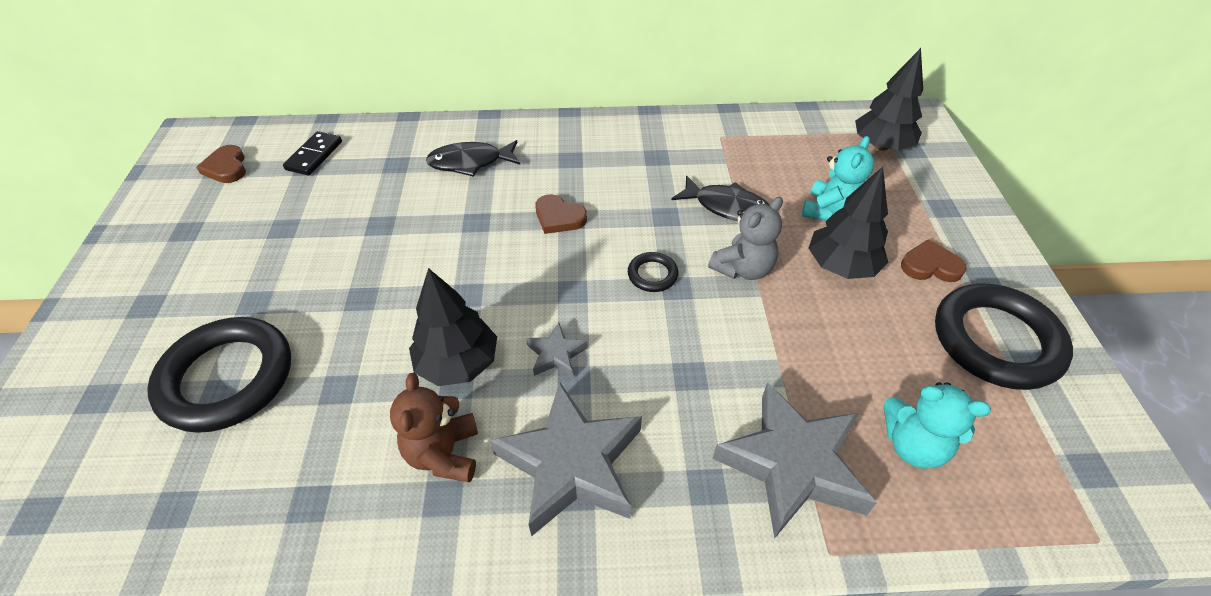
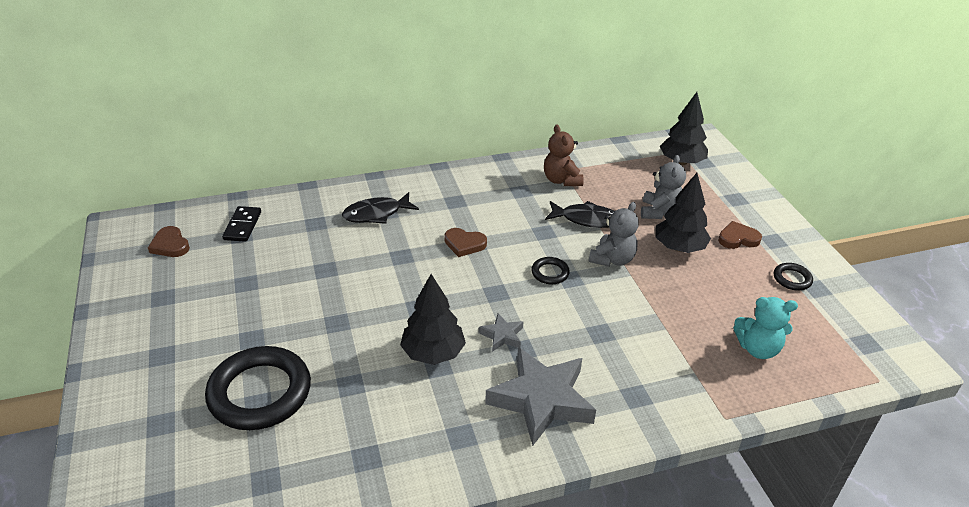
camera: 15 degrees left, 10 degrees down
brown teddy bear [390,373,478,483] -> brown teddy bear moved to [544,124,584,186]
grey star [713,382,877,539] -> none
turquoise teddy bear [802,136,874,221] -> grey teddy bear [641,155,686,219]
black ring [935,283,1073,390] -> black ring [774,263,813,291], size x0.44

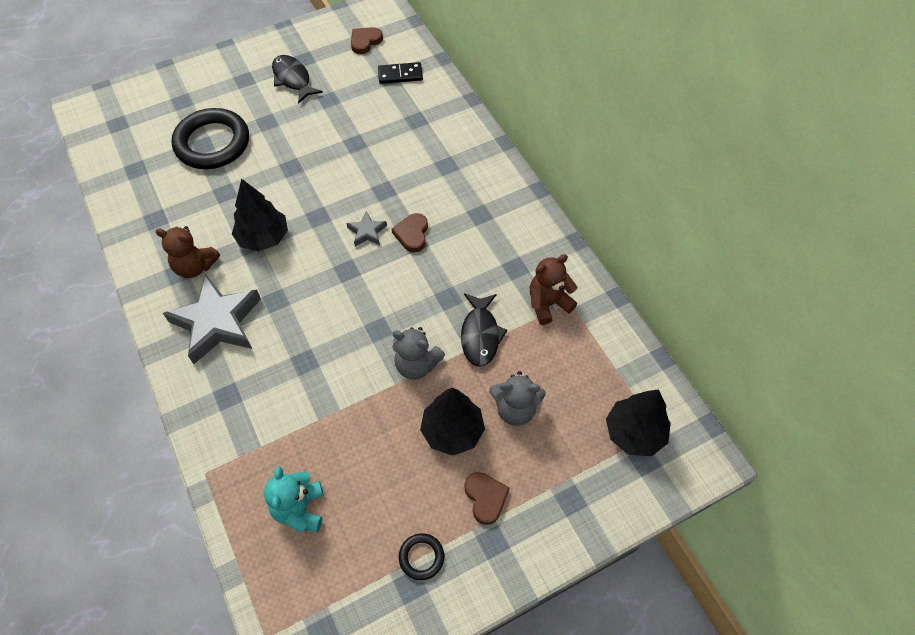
camera: 80 degrees right, 20 degrees up
black fish [342,192,419,224] -> black fish moved to [272,55,323,104]
grey star [479,313,523,352] -> grey star moved to [346,211,387,247]
black ring [531,257,570,284] -> none
none -> brown teddy bear [155,226,220,278]

